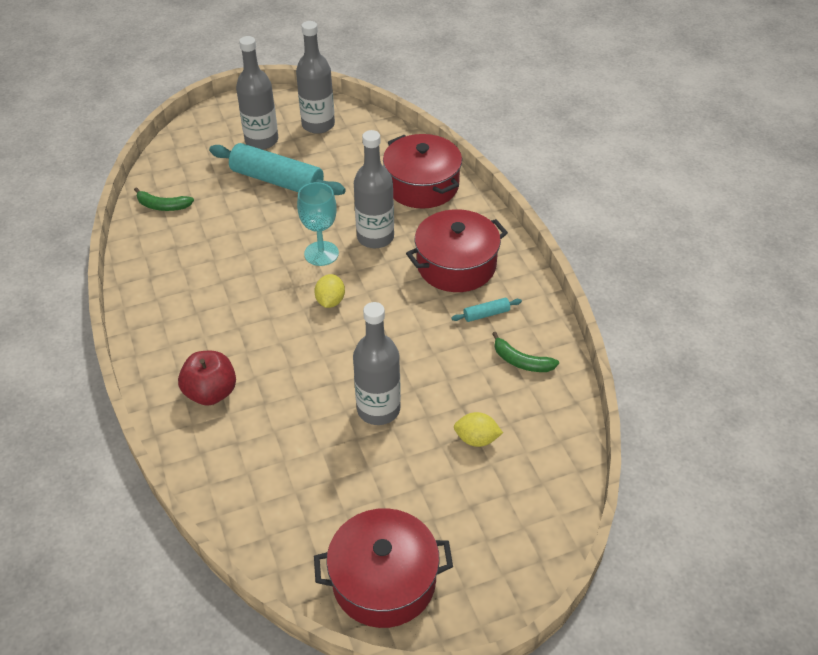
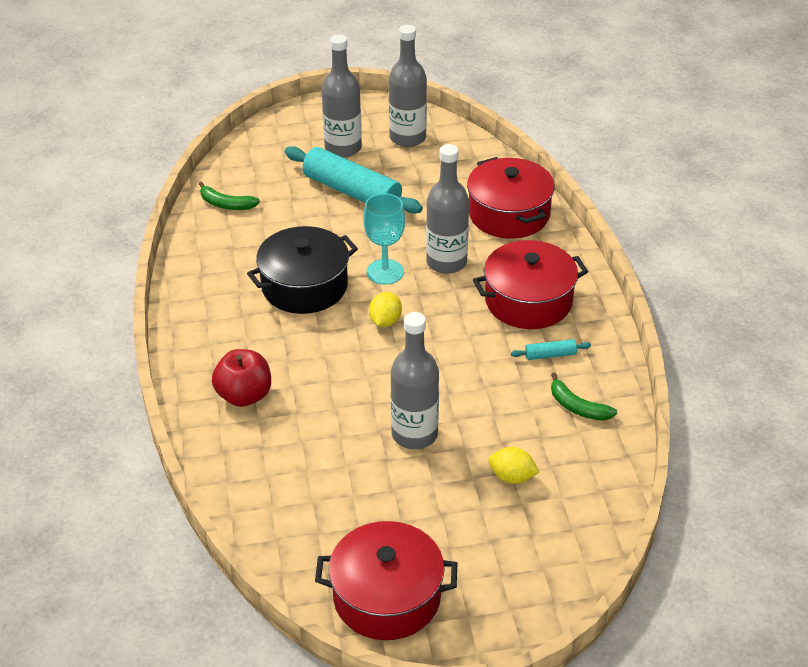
camera: 10 degrees right, 5 degrees down
none -> black pot [247,226,358,314]

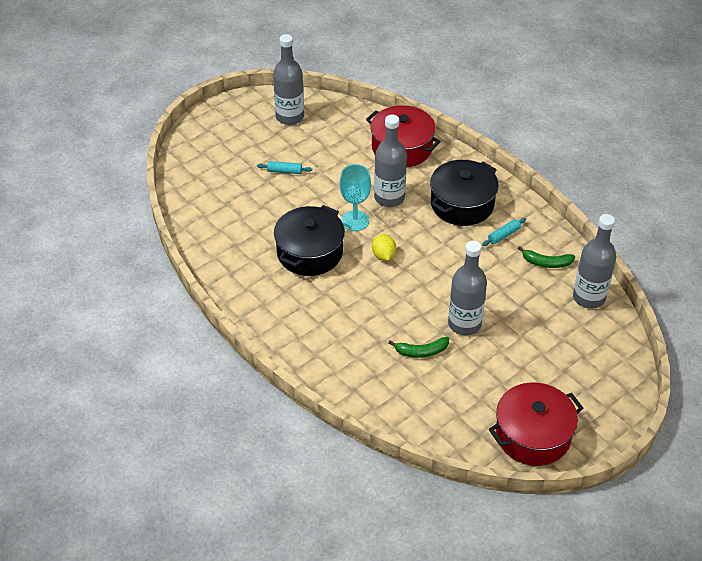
camera: 30 degrees left, 5 degrees up
green banana [199,182,260,210] -> green banana moved to [389,337,449,358]
red apple [212,349,271,407] -> none
turquoise rolling pin [284,146,423,214] -> turquoise rolling pin [257,161,312,174], size x0.43
grey bottle [322,34,362,157] -> grey bottle moved to [573,214,616,309]
red pot [473,240,588,329] -> black pot [430,160,499,226]
yellow lemon [488,447,539,484] -> none

